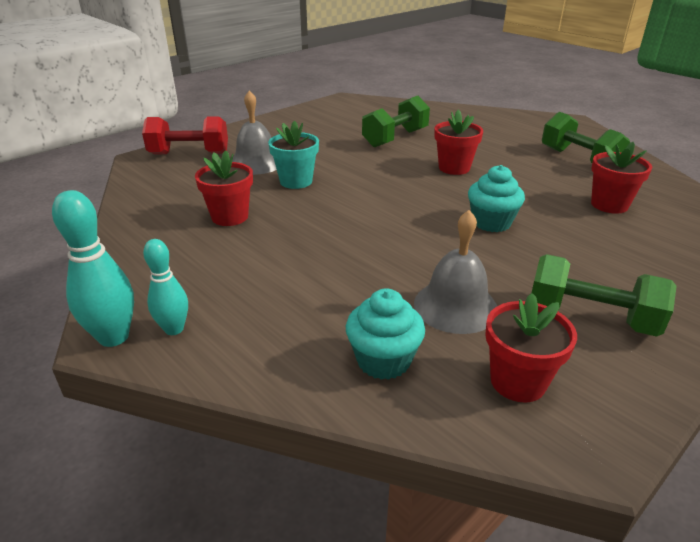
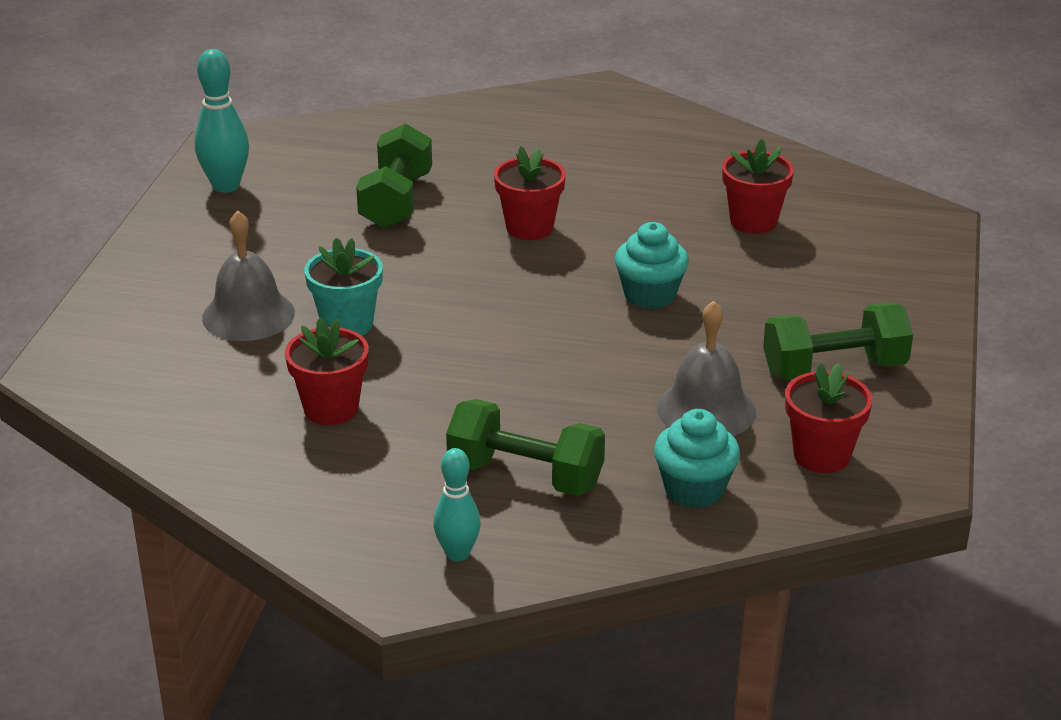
camera: 35 degrees left, 0 degrees up
turquoise bowling pin [52,190,134,347] -> turquoise bowling pin moved to [195,49,249,193]
red dumbbell [142,116,228,155] -> none
green dumbbell [542,112,630,163] -> green dumbbell moved to [446,399,605,496]

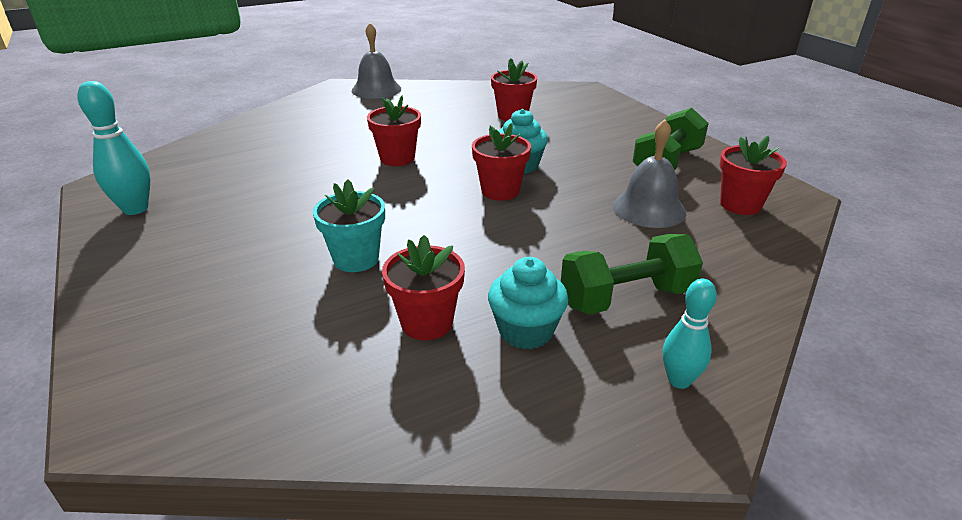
camera: 40 degrees left, 0 degrees up
grey bell [202,211,295,341] -> grey bell moved to [352,23,401,99]
green dumbbell [356,123,432,229] -> none
turquoise cupcake [654,409,740,508] -> turquoise cupcake moved to [488,257,568,349]
none -> red flower pot [472,123,531,201]

